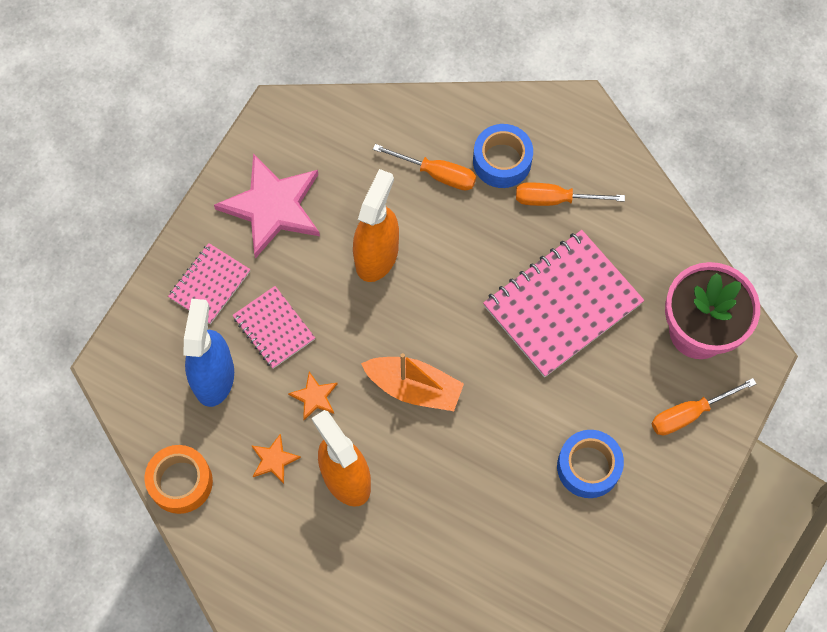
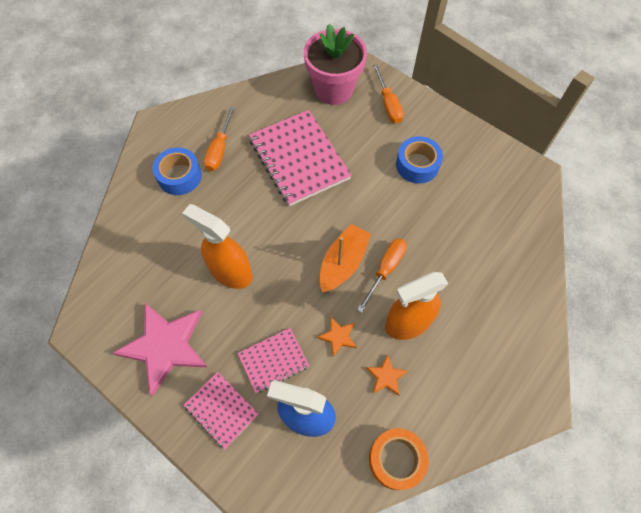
camera: 80 degrees left, 5 degrees down
orange screwdriver [373,144,476,191] -> orange screwdriver moved to [357,238,407,313]

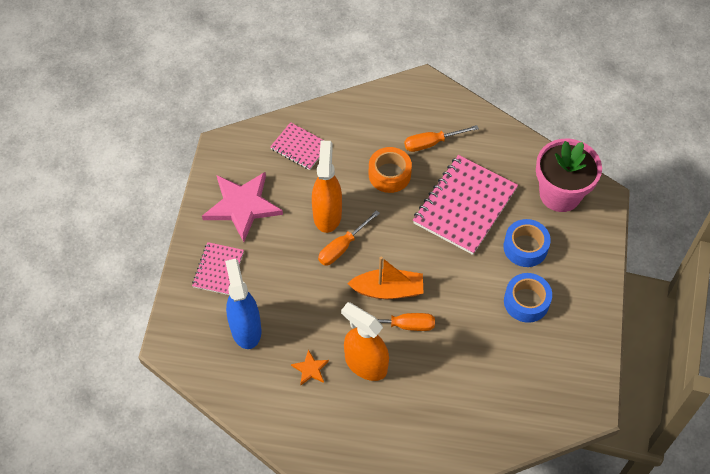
camera: 60 degrees right, 5 degrees down
blue tape [153,147,202,195] -> blue tape moved to [503,219,551,267]
pink notebook [238,328,309,393] -> pink notebook moved to [270,122,325,170]
orange star [317,317,357,357] -> none
orange tape [369,428,429,490] -> orange tape moved to [369,147,412,193]
orange screwdriver [373,64,404,124] -> orange screwdriver moved to [318,210,380,266]

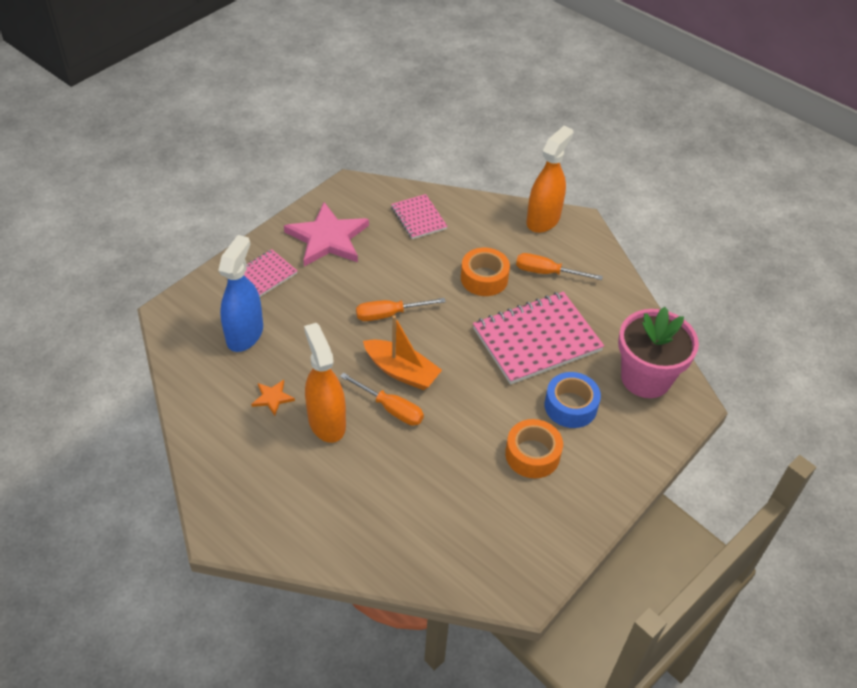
camera: 30 degrees right, 10 degrees down
orange spray bottle [312,141,342,233] -> orange spray bottle moved to [526,126,574,233]
blue tape [504,273,552,323] -> orange tape [505,419,563,478]

